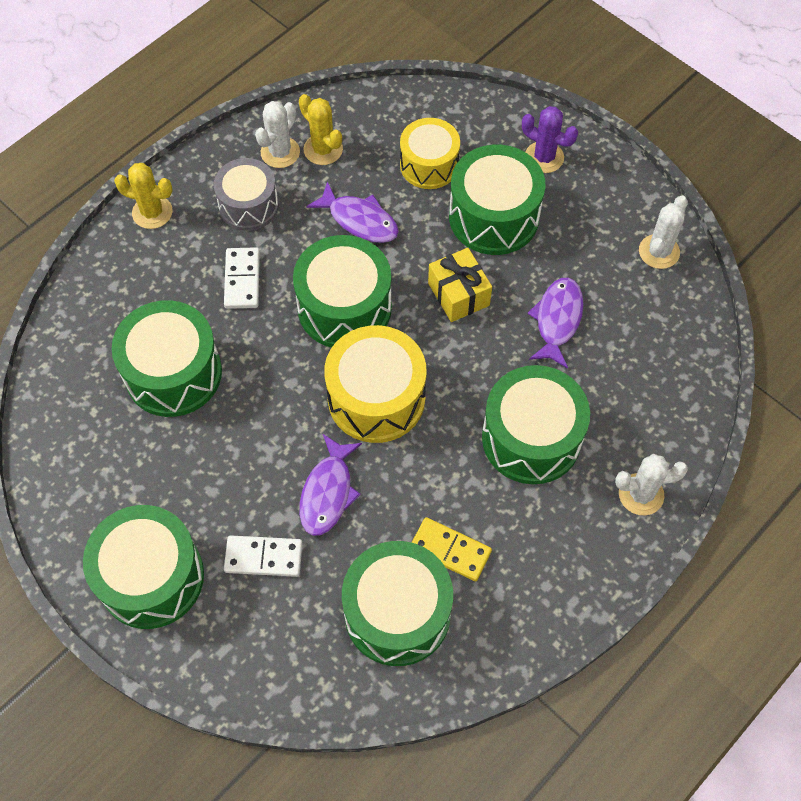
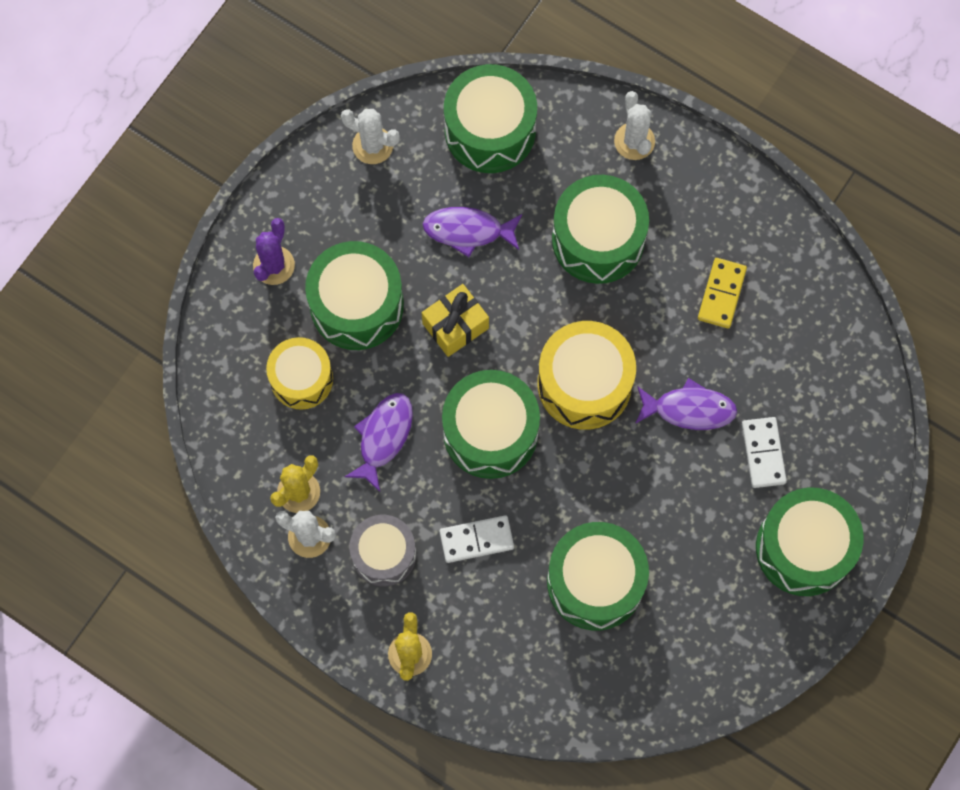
camera: 100 degrees left, 10 degrees up
green drum [342,541,453,666] -> green drum moved to [444,64,537,173]

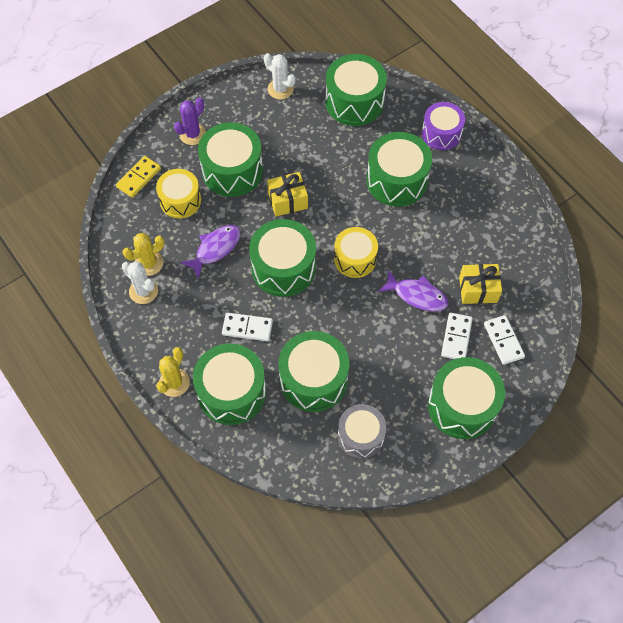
camera: 20 degrees right, 10 degrees down
grey drum [350,515,416,586] -> grey drum moved to [338,404,386,459]
purple fish [423,207,522,257] -> none
yellow drum [538,321,636,430] -> yellow drum [334,227,378,278], size x0.66
white cactus [614,91,655,160] -> purple drum [422,102,465,150]
yellow domino [698,258,747,328] -> yellow domino moved to [116,156,161,198]
none -> green drum [193,343,266,425]
none -> yellow gift [459,264,502,304]
none -> white domino [484,315,525,365]

